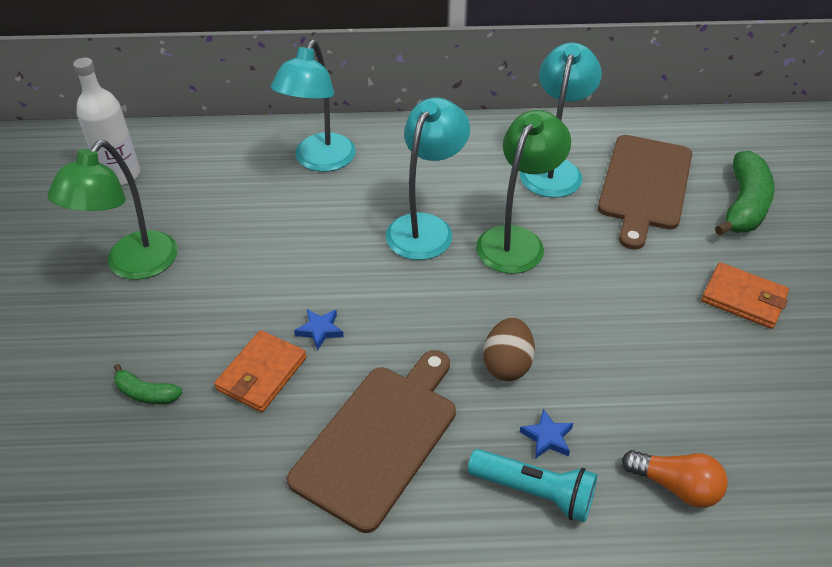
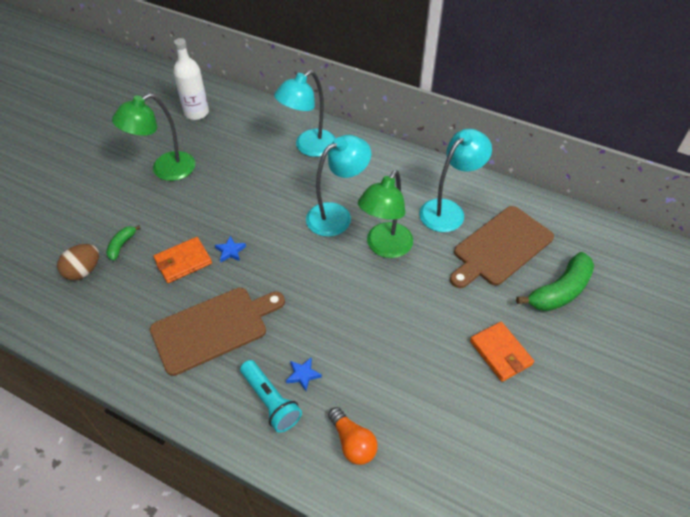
camera: 30 degrees right, 5 degrees up
green banana [114,364,183,404] -> green banana turned 60 degrees clockwise [106,225,141,261]
green lamp [476,110,571,274] -> green lamp turned 150 degrees clockwise [358,170,413,258]
brown egg [483,318,535,381] -> brown egg moved to [57,244,99,280]

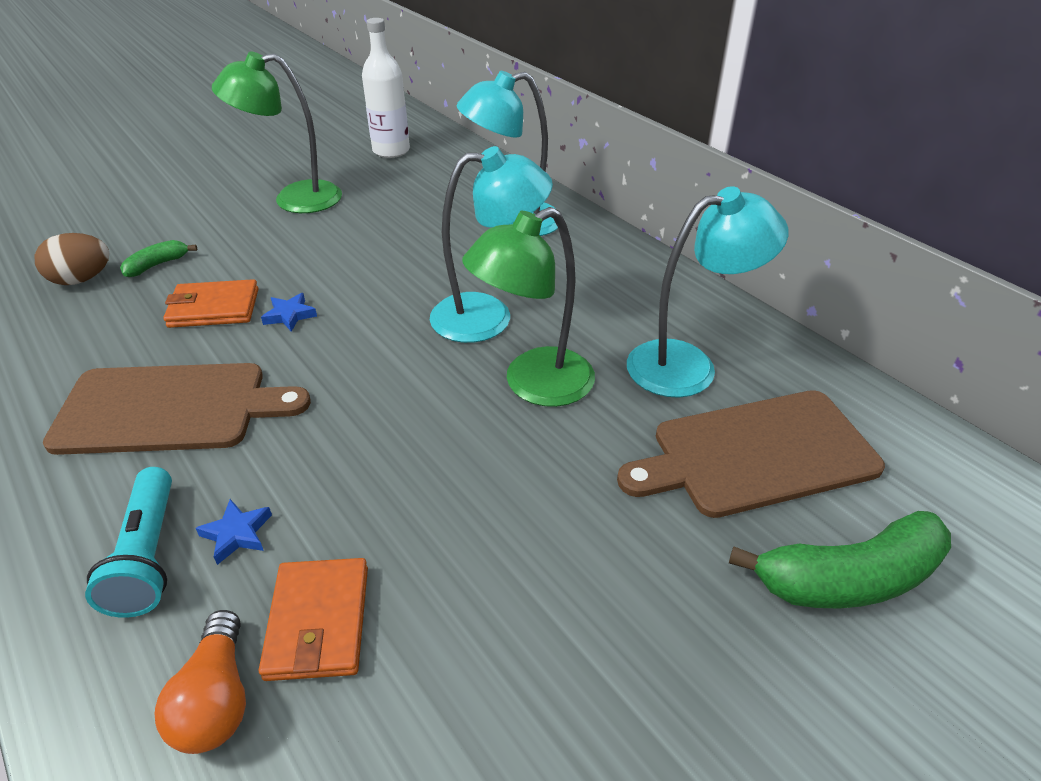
camera: 25 degrees right, 10 degrees down
orange wallet [470,322,534,382] -> orange wallet moved to [259,558,368,681]

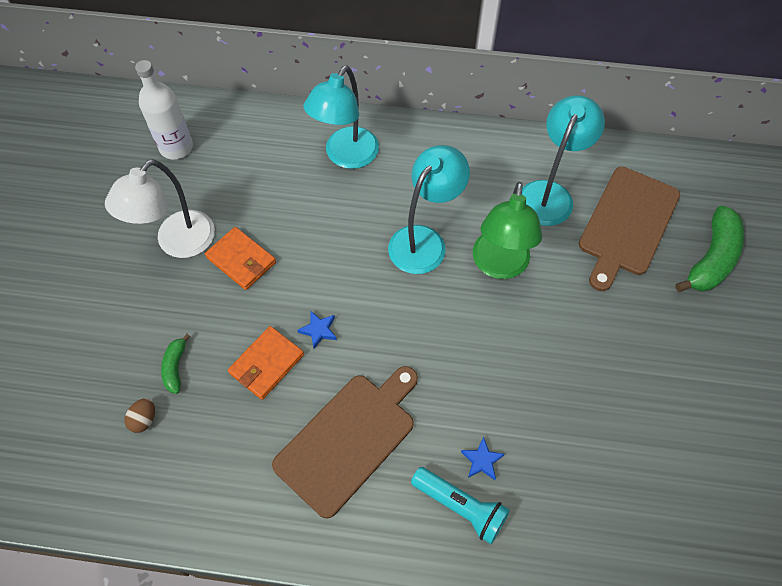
camera: 45 degrees left, 20 degrees up
brown egg [35,233,110,285] -> brown egg [124,398,155,433], size x0.63
orange light bulb [155,610,246,754] -> none
green lamp [212,52,342,213] -> white lamp [105,159,215,258]
orange wallet [259,558,368,681] -> orange wallet moved to [205,227,276,290]

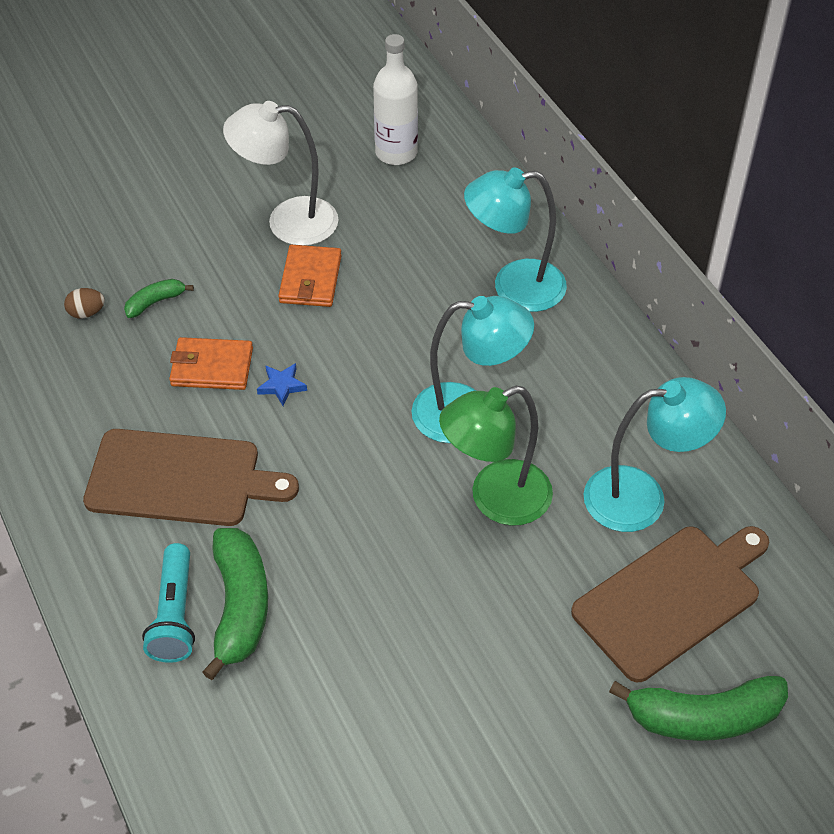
camera: 55 degrees right, 10 degrees down
blue star [461,437,505,480] -> green banana [202,528,268,680]
brown cutting board [579,167,680,291] -> brown cutting board turned 150 degrees clockwise [571,526,769,682]

